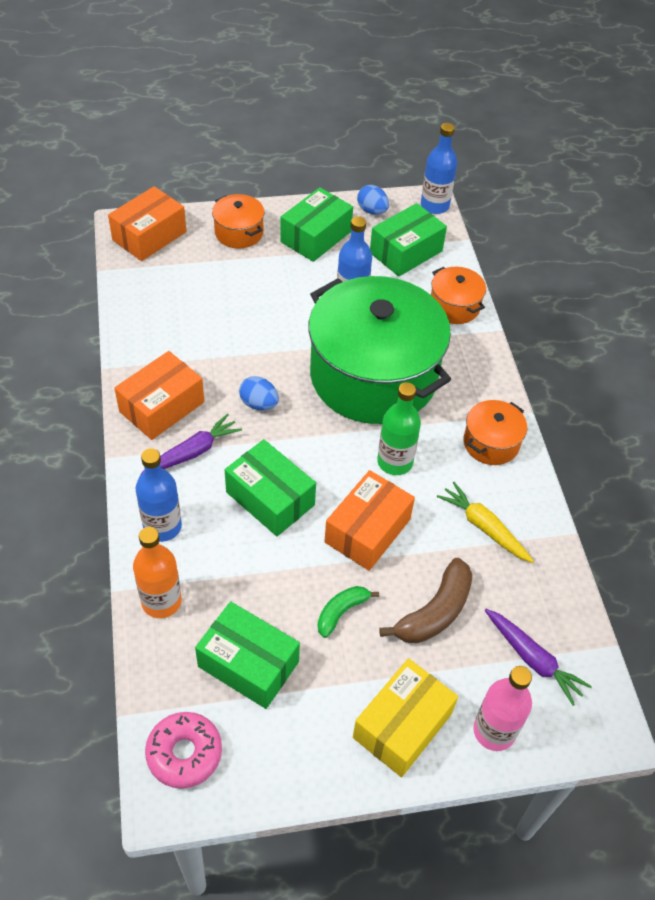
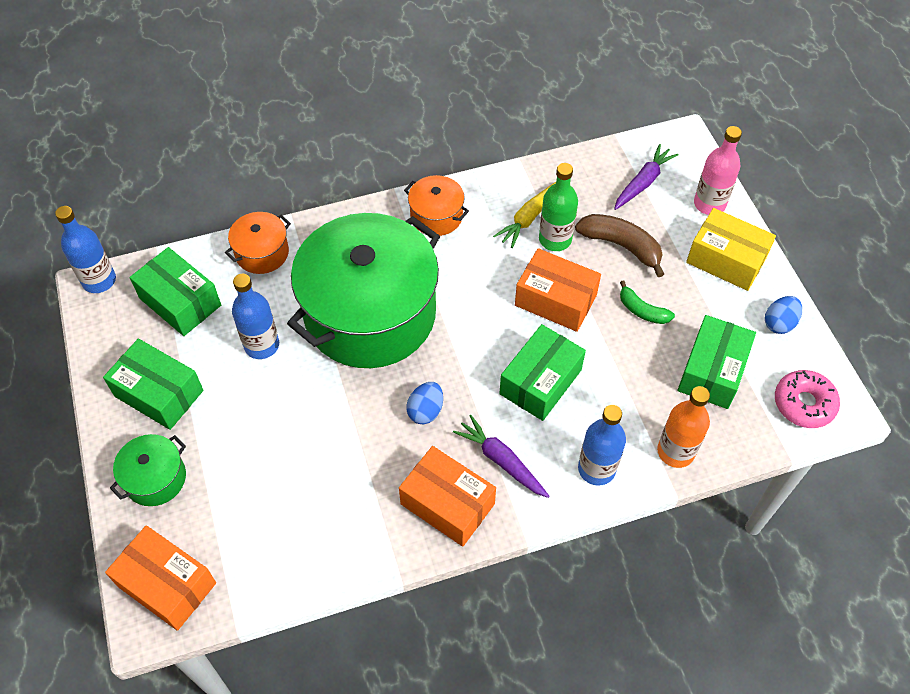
camera: 95 degrees left, 5 degrees up
orange pot [212,194,265,249] -> green pot [110,434,186,506]
blue egg [357,185,389,215] -> blue egg moved to [765,296,802,334]
green bottle [377,382,421,475] -> green bottle moved to [539,163,578,251]

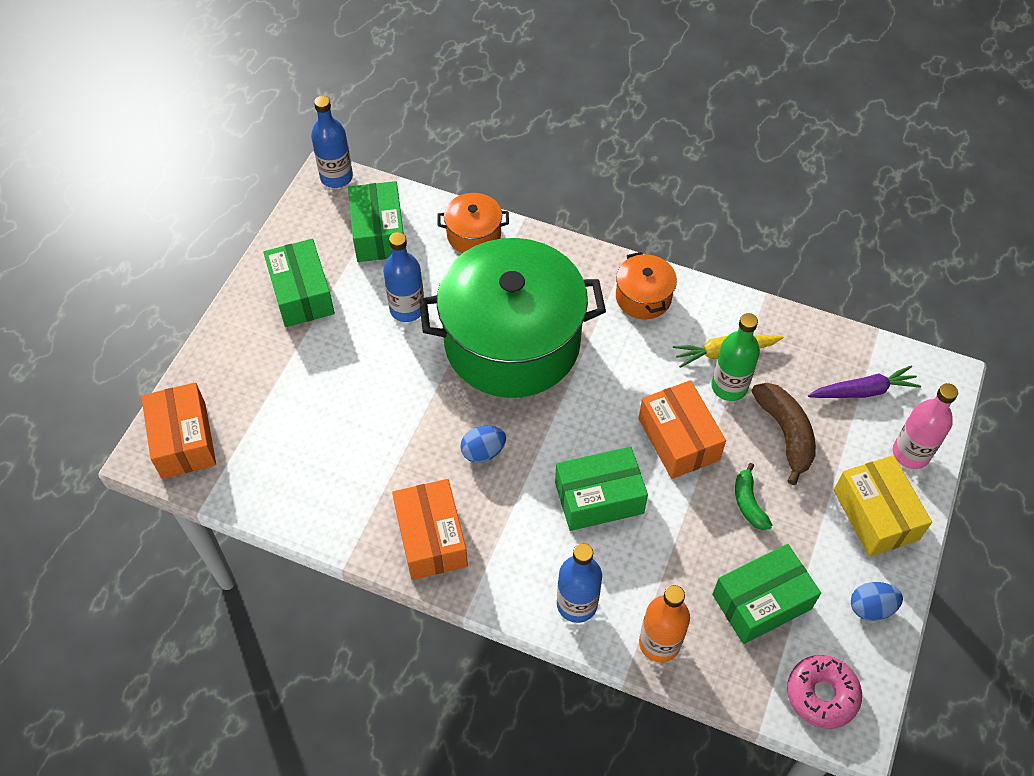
camera: 40 degrees right, 0 degrees up
green pot [110,434,186,506] -> none
purple carrot [453,414,550,498] -> none

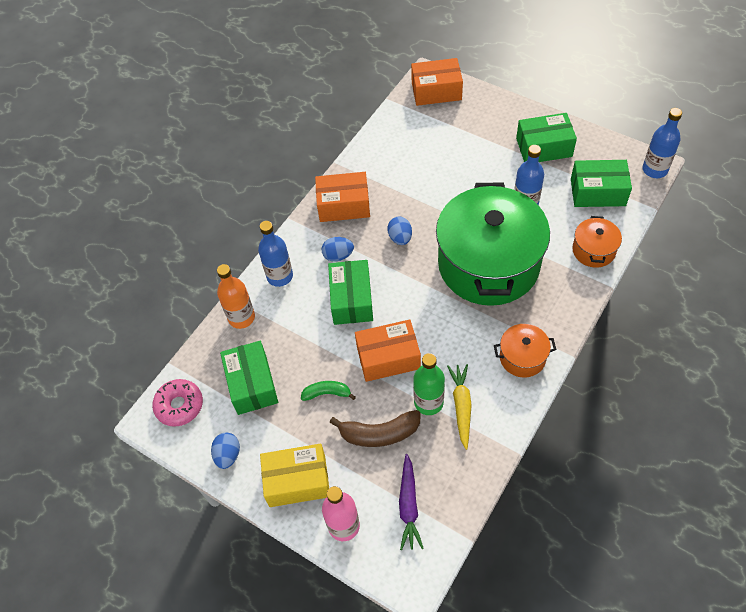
camera: 105 degrees right, 0 degrees up
none -> blue egg [322,237,354,262]

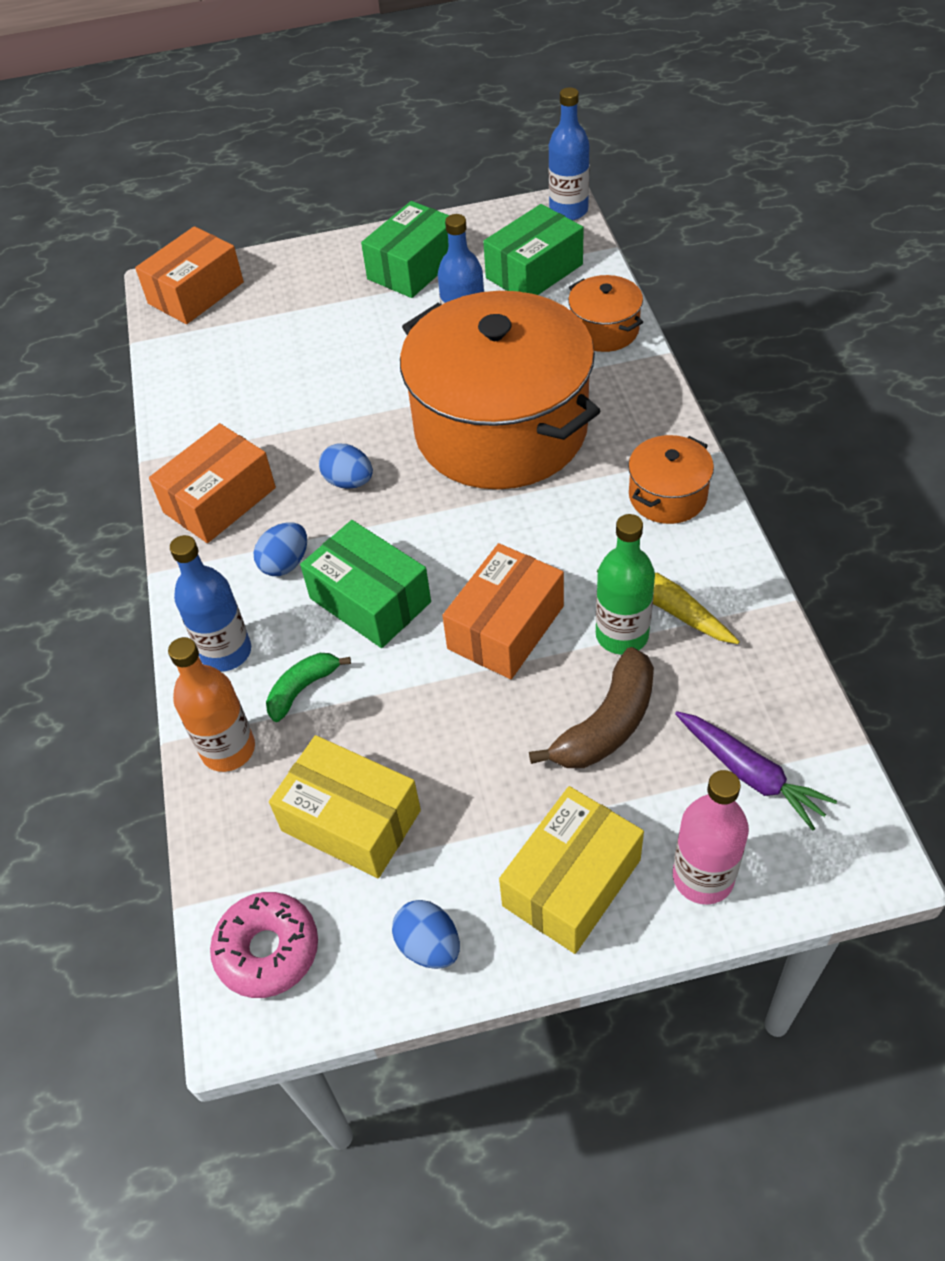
camera: 45 degrees left, 5 degrees down
green box [220,341,278,415] -> yellow box [269,735,421,878]
green banana [301,381,356,401] -> green banana moved to [266,653,351,722]
green pot [436,183,550,306] -> orange pot [400,291,601,489]

